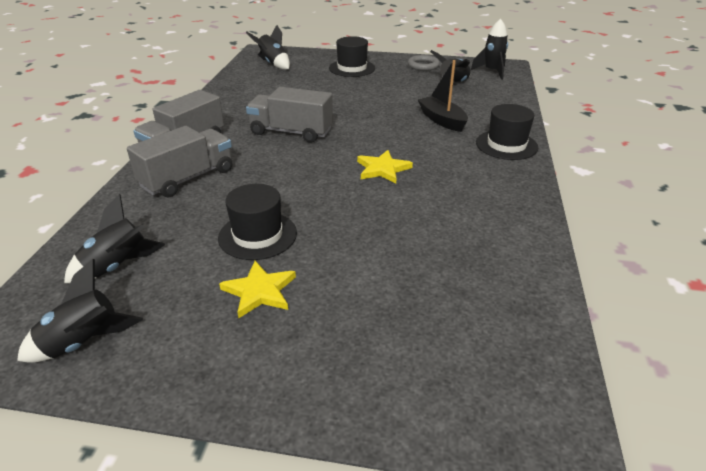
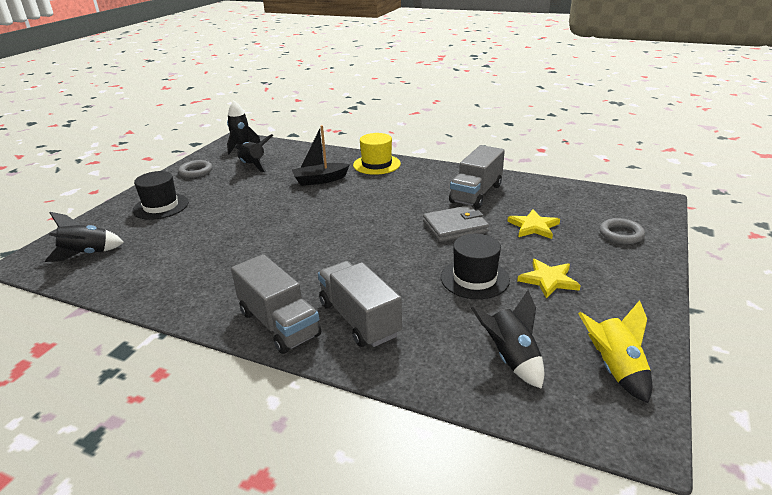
camera: 75 degrees left, 5 degrees down
black rocket [17,259,143,363] -> yellow rocket [578,300,652,403]
grey truck [246,87,333,143] -> grey truck moved to [449,145,505,209]
yellow star [357,150,413,184] -> yellow star moved to [507,209,560,239]
black hat [476,104,538,160] -> yellow hat [353,133,401,175]
none -> grey wallet [423,205,489,242]
none -> grey ring [600,218,645,244]

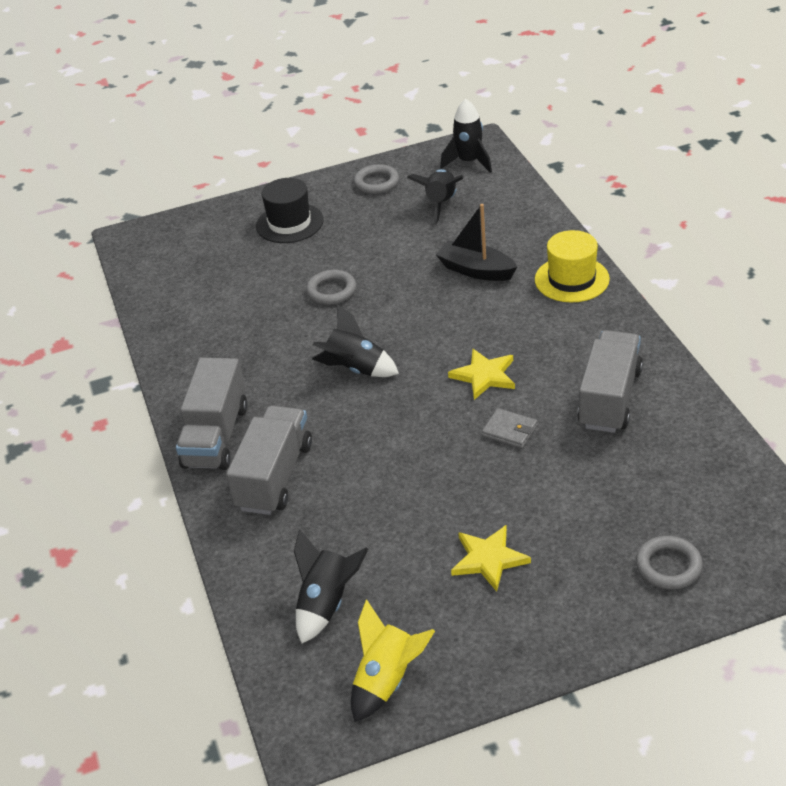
camera: 50 degrees right, 10 degrees up
black rocket [45,212,124,262] -> black rocket moved to [312,304,399,377]
grey wallet [423,205,489,242] -> grey wallet [482,408,538,448], size x0.59
black hat [441,234,510,299] -> none
grey truck [449,145,505,209] -> grey truck turned 120 degrees clockwise [577,330,643,433]
yellow star [507,209,560,239] -> yellow star moved to [448,349,515,400]
none -> grey ring [306,270,356,305]

